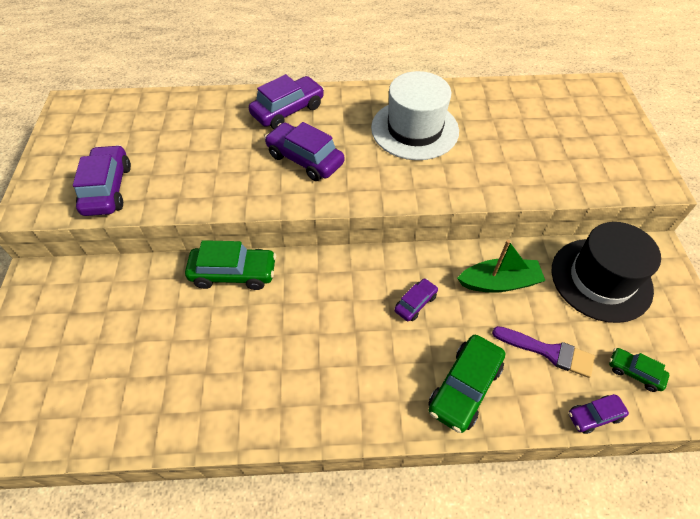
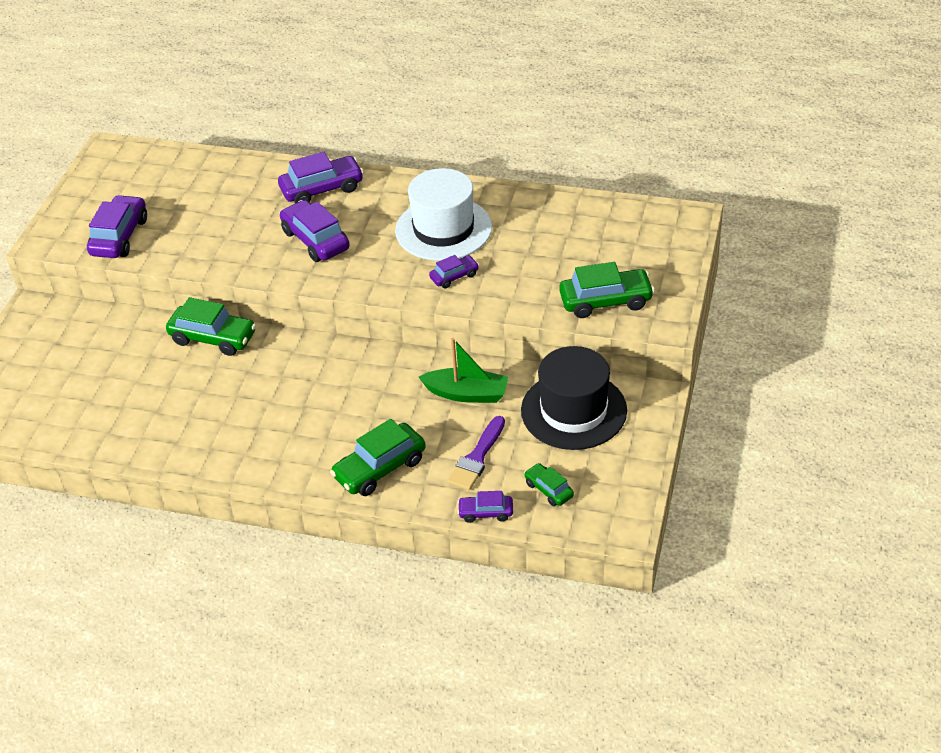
camera: 20 degrees right, 10 degrees down
purple car [394,278,438,321] -> purple car moved to [429,255,479,288]
purple brush [492,326,595,378] -> purple brush turned 75 degrees clockwise [447,416,505,490]
none -> green car [559,262,655,318]

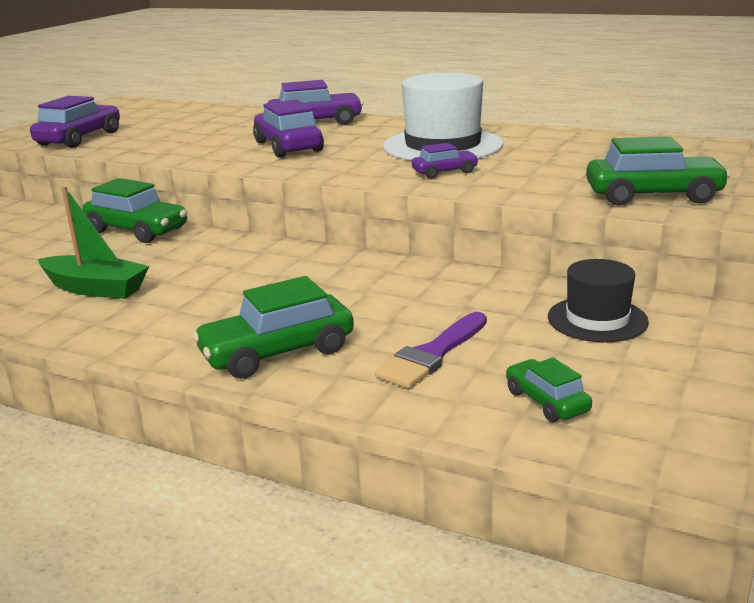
camera: 10 degrees right, 20 degrees down
green boat [419,338,508,403] -> green boat moved to [38,186,149,299]
purple car [458,491,513,523] -> none
black hat [521,346,627,450] -> black hat [548,259,649,343], size x0.59

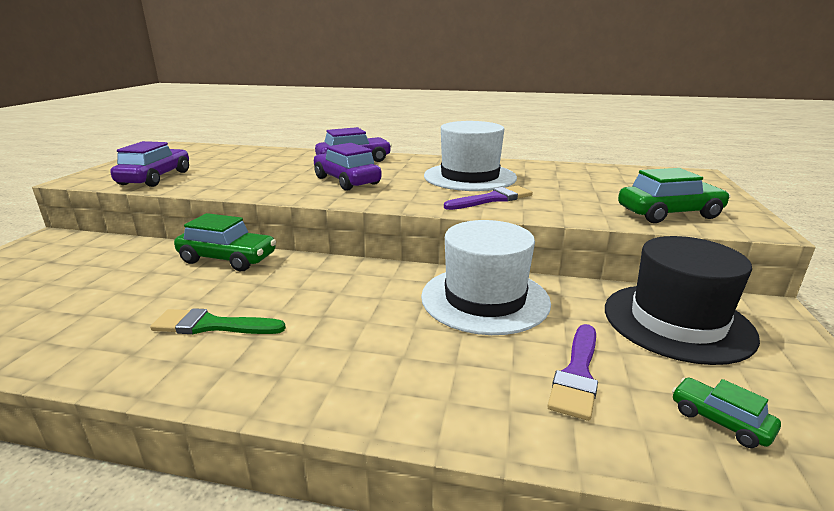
camera: 15 degrees left, 0 degrees up
green boat [38,186,149,299] -> green brush [150,308,286,335]
green car [192,276,354,379] -> none
purple car [412,143,479,179] -> purple brush [444,185,533,210]
black hat [548,259,649,343] -> black hat [605,236,760,365], size x1.70
none -> white hat [421,220,551,335]

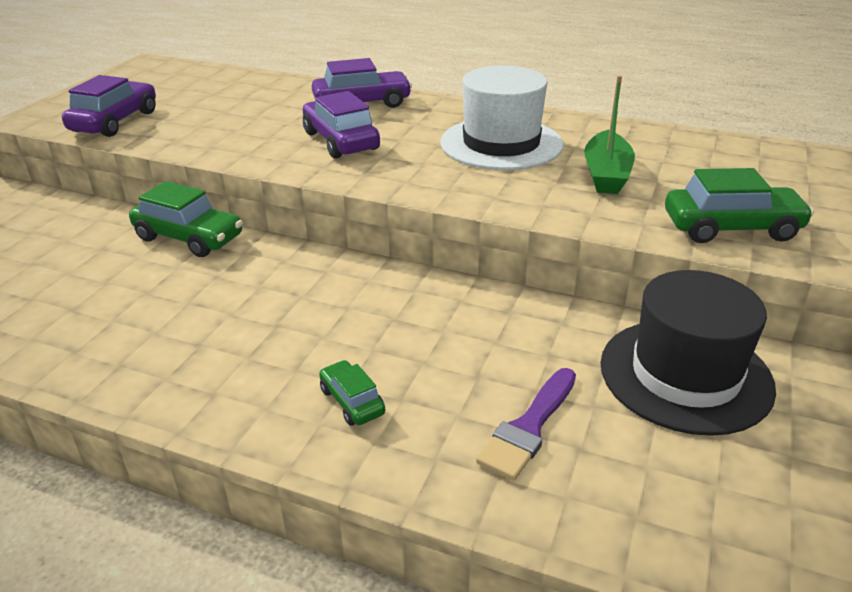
camera: 10 degrees right, 10 degrees up
green brush [150,308,286,335] -> none
white hat [421,220,551,335] -> none
purple brush [444,185,533,210] -> none
green car [672,377,781,448] -> green car moved to [319,360,385,426]
none -> green boat [584,76,635,194]

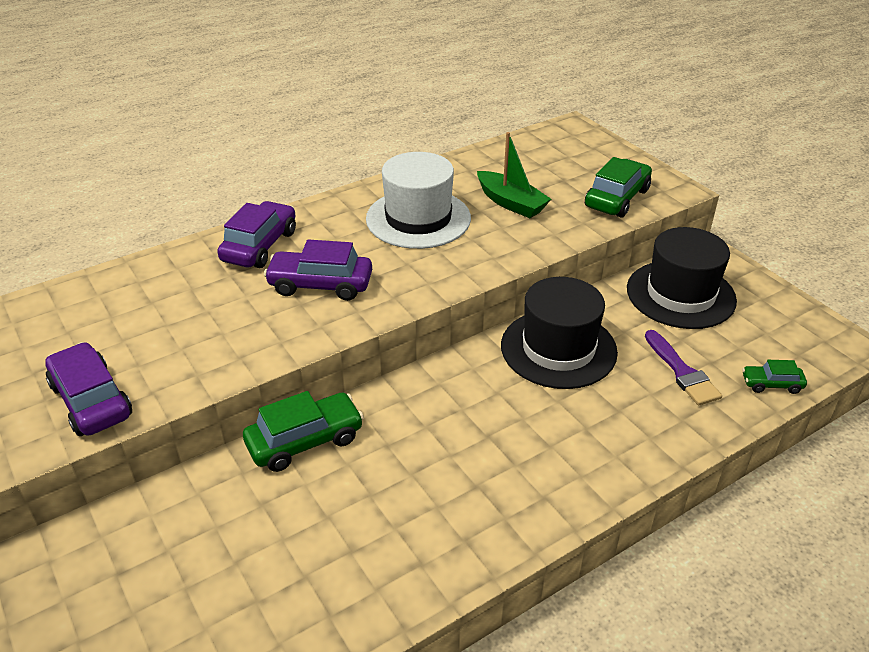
camera: 55 degrees left, 5 degrees up
green car [319,360,385,426] -> green car moved to [742,360,807,394]
none -> black hat [501,277,618,389]

